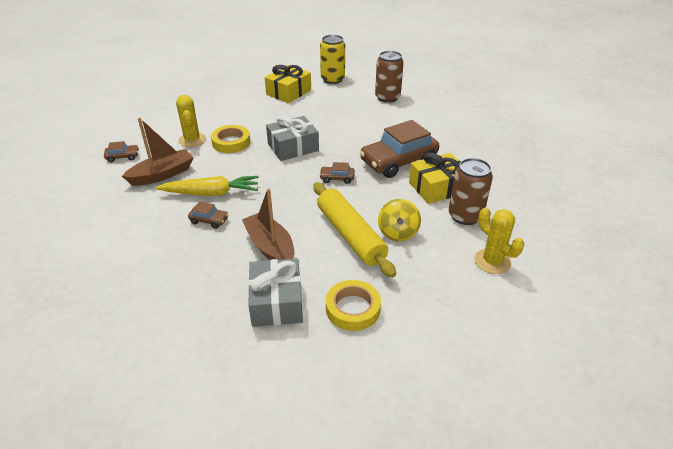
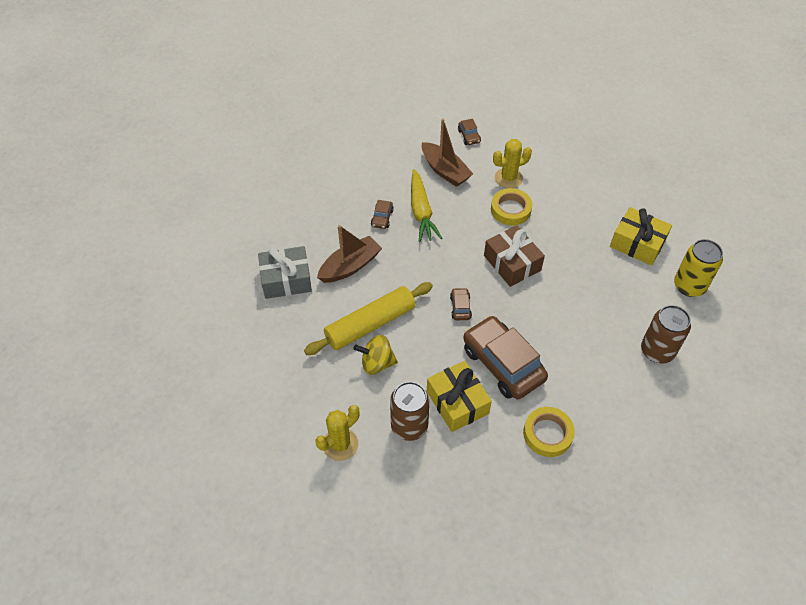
camera: 85 degrees right, 15 degrees up
grey gift [266,115,319,161] -> brown gift [484,225,545,287]
yellow tape [326,280,381,331] -> yellow tape moved to [523,407,575,457]

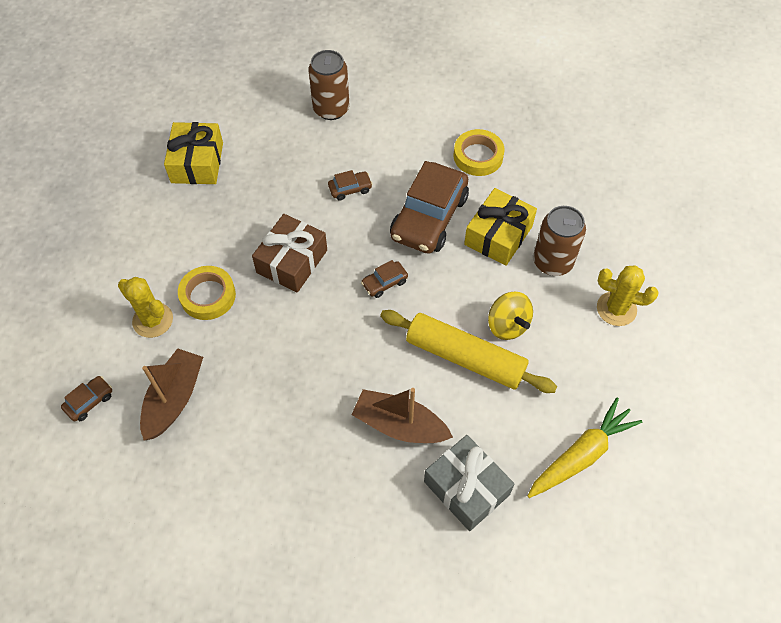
camera: 120 degrees left, 5 degrees up
brown car [371,200,394,229] -> brown car moved to [328,170,373,201]
yellow carrot [411,169,442,242] -> yellow carrot moved to [528,398,643,498]
yellow can [674,239,723,297] -> none

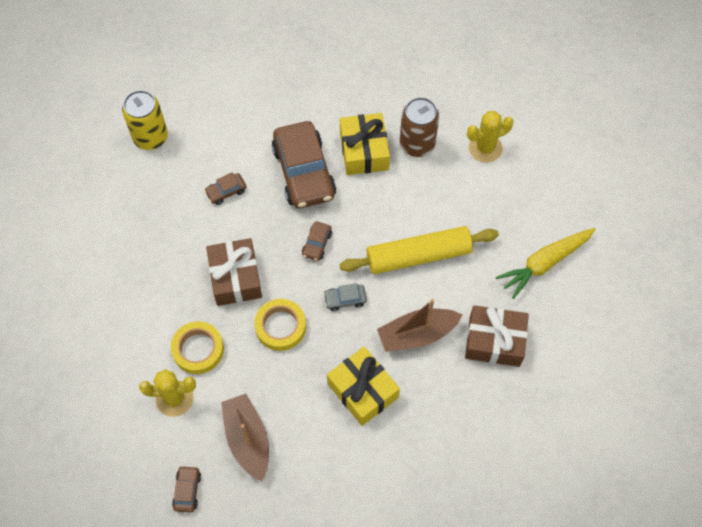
camera: 40 degrees left, 5 degrees up
yellow gift [164,122,223,184] -> yellow gift moved to [327,346,400,426]
brown can [308,50,349,120] -> yellow can [122,90,168,150]
brown car [328,170,373,201] -> brown car turned 150 degrees counterclockwise [204,172,246,205]
grey gift [424,435,514,531] -> brown gift [465,305,529,367]
yellow tape [454,129,505,176] -> yellow tape moved to [254,299,306,351]
yellow spinning top [488,292,533,340] -> none
yellow carrot [528,398,643,498] -> yellow carrot turned 135 degrees counterclockwise [496,228,595,299]
none -> grey car [323,283,367,311]

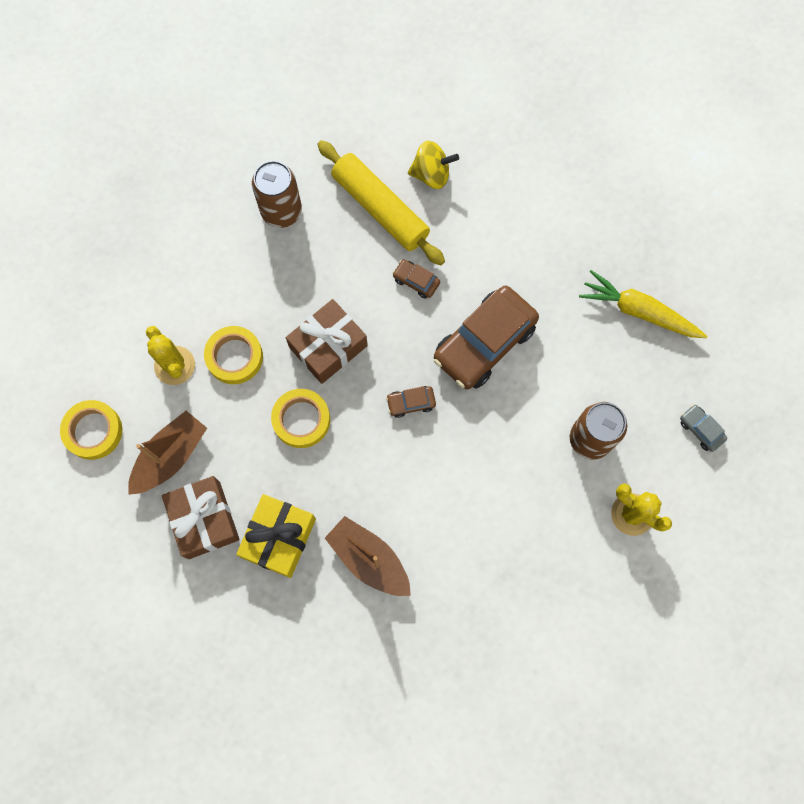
camera: 60 degrees right, 10 degrees up
yellow can [122,90,168,150] -> yellow spinning top [408,141,459,189]
brown car [172,466,201,513] -> yellow tape [60,400,122,460]
grey car [323,283,367,311] -> grey car moved to [680,404,727,452]
yellow gift [340,113,390,175] -> none
yellow rolling pin [340,226,499,274] -> yellow rolling pin moved to [317,140,445,265]
brown gift [465,305,529,367] -> brown gift moved to [162,476,239,559]
yellow carrot [496,228,595,299] -> yellow carrot moved to [579,270,707,338]
none -> brown can [252,161,302,228]

